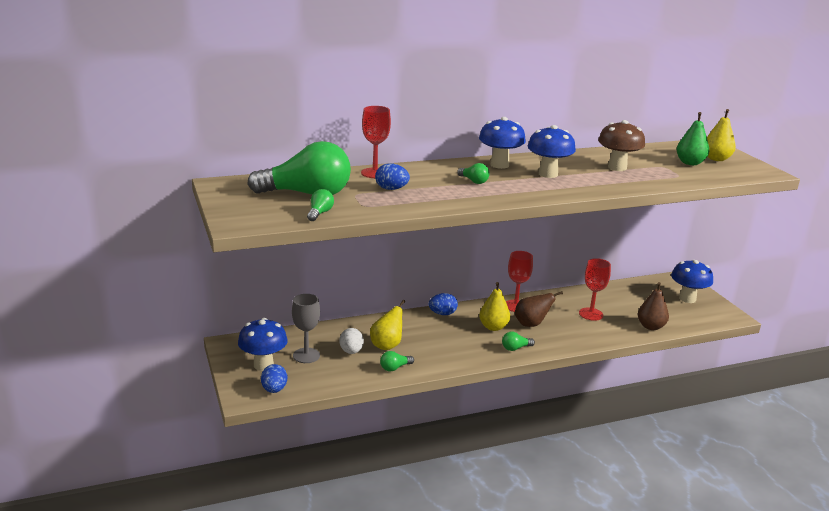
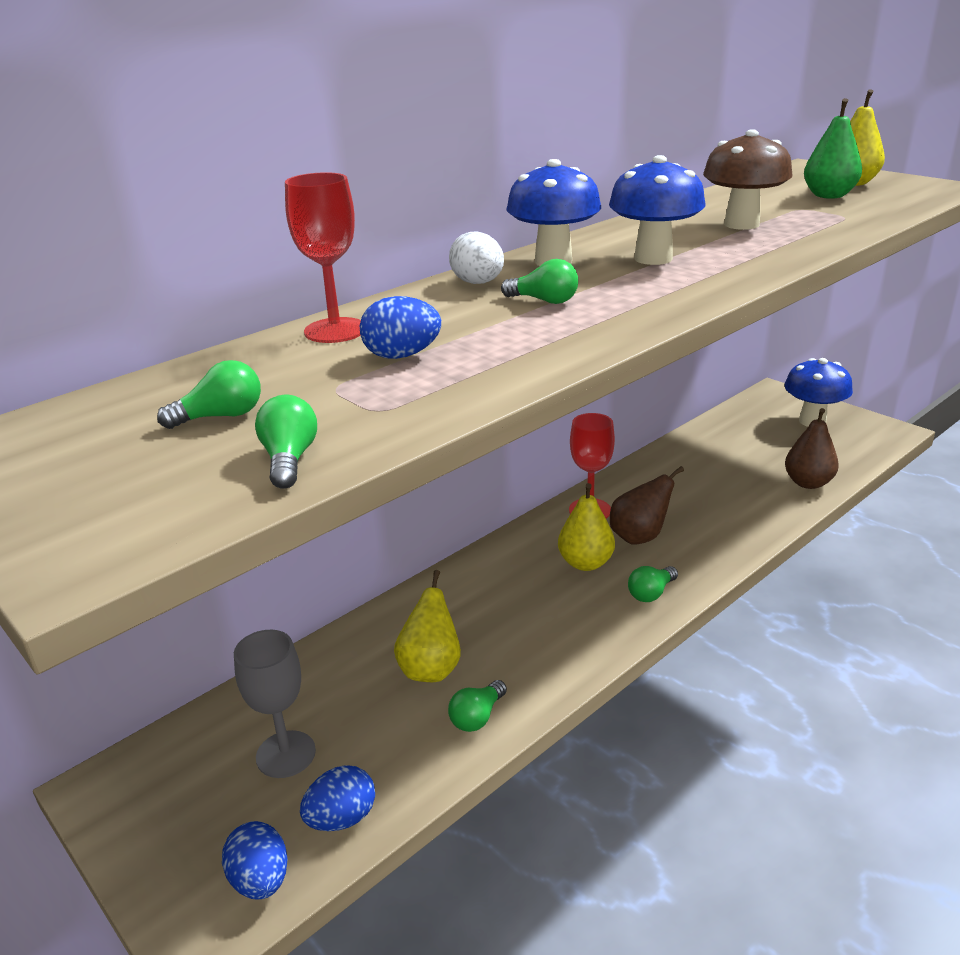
camera: 20 degrees left, 5 degrees up
blue mushroom [238,318,288,371] -> none
green light bulb [247,141,351,195] -> green light bulb [157,360,261,429], size x0.40
white egg [339,328,364,354] -> white egg moved to [449,232,504,284]
blue egg [429,293,458,315] -> blue egg moved to [300,765,375,831]
red goblet [579,258,611,321] -> none

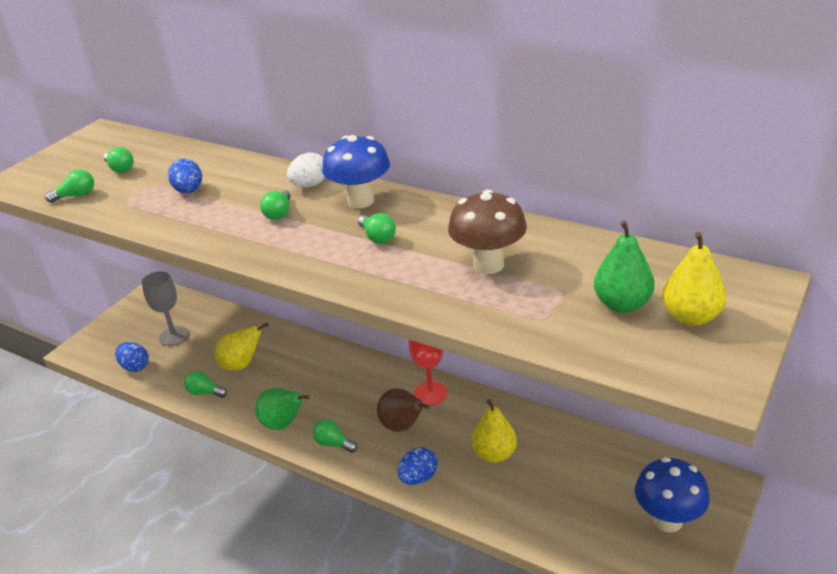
camera: 75 degrees right, 5 degrees up
blue egg [222,821,288,900] -> blue egg moved to [397,447,438,485]
red goblet [285,172,361,343] -> none
yellow pear [558,483,615,571] -> yellow pear moved to [472,399,517,463]
blue mushroom [609,155,706,265] -> green light bulb [358,213,396,244]
brown pear [785,408,839,489] -> none
none -> green pear [255,388,310,430]

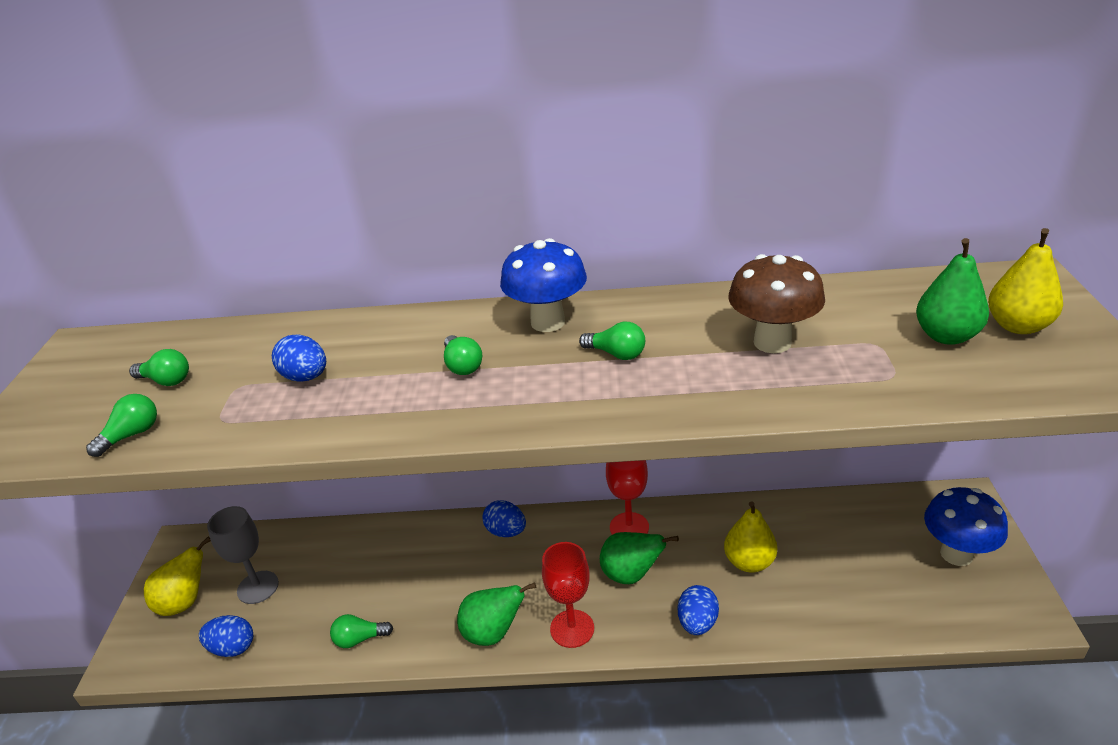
camera: 30 degrees left, 0 degrees up
yellow pear [215,323,269,370] -> yellow pear moved to [144,537,211,616]
white egg [287,152,325,187] -> none
green light bulb [313,419,357,453] -> red goblet [542,542,594,648]
brown pear [377,388,429,432] -> green pear [600,532,679,584]
none -> blue egg [482,500,526,537]

